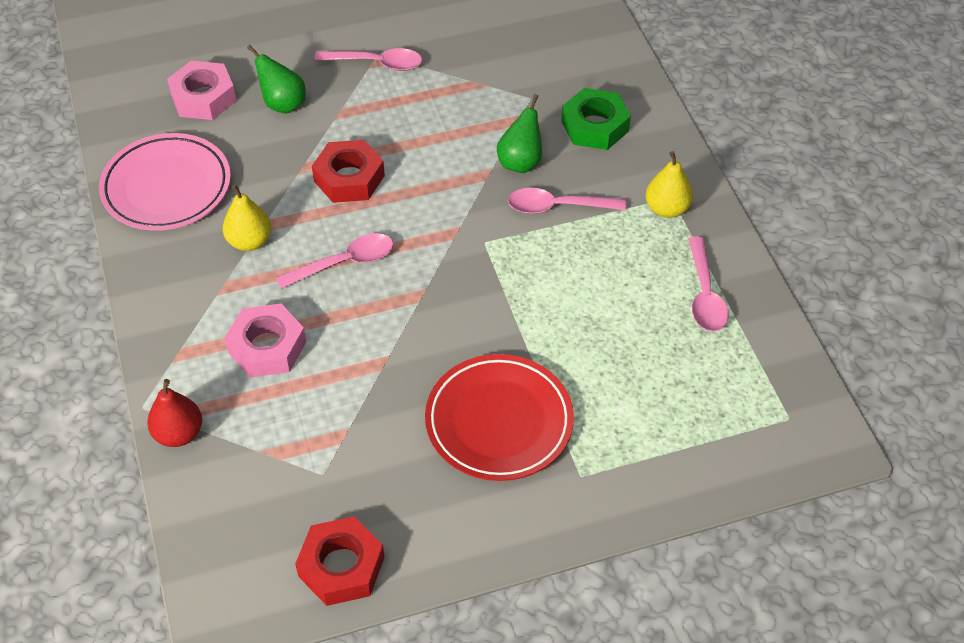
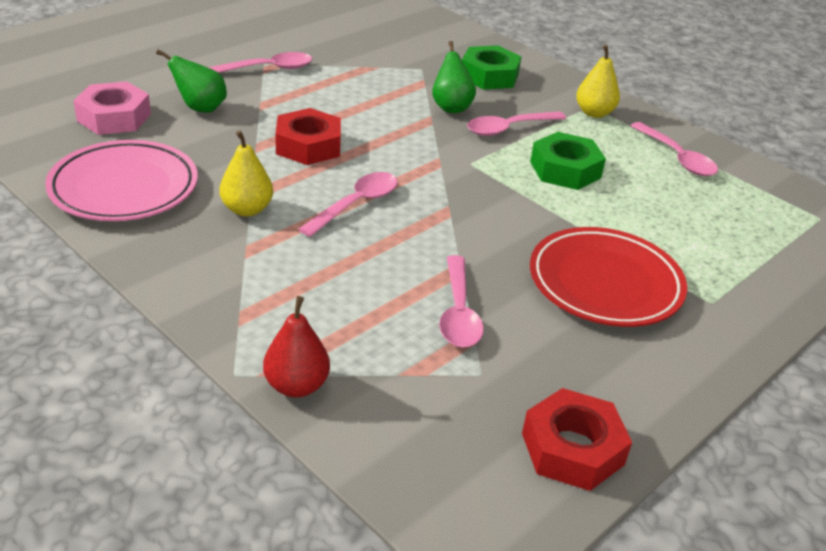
camera: 30 degrees left, 15 degrees down
pink nut [225,304,306,378] -> none
none -> pink spoon [439,255,484,347]
none -> green nut [530,132,606,190]

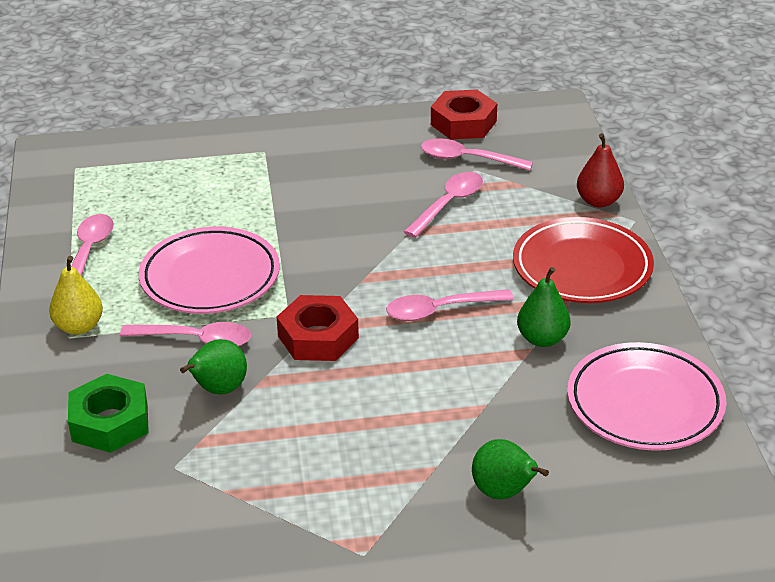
camera: 140 degrees left, 0 degrees up
pink nut [73,82,151,135] -> none
pink spoon [208,52,312,73] -> pink spoon moved to [421,138,533,171]
yellow pear [219,130,273,217] -> green pear [517,267,571,347]
red nut [275,108,341,165] -> red nut moved to [277,295,359,361]
green nut [530,132,606,190] -> pink plate [139,227,280,314]
red plate [530,227,687,327] -> red plate moved to [513,217,654,303]

